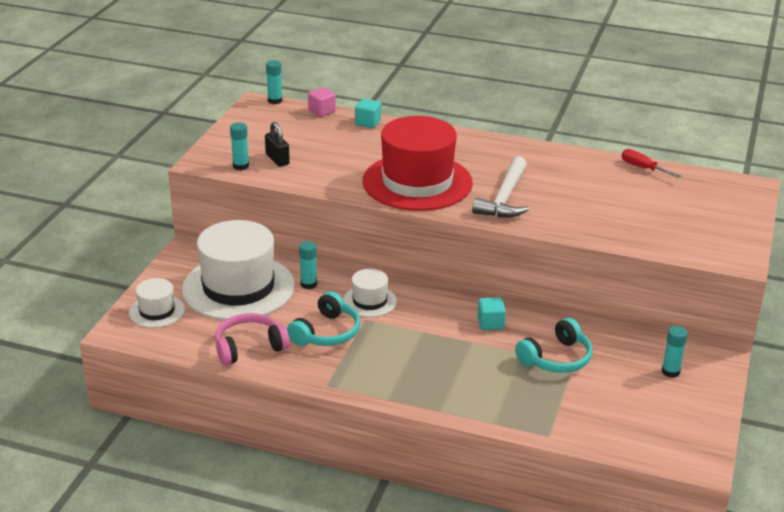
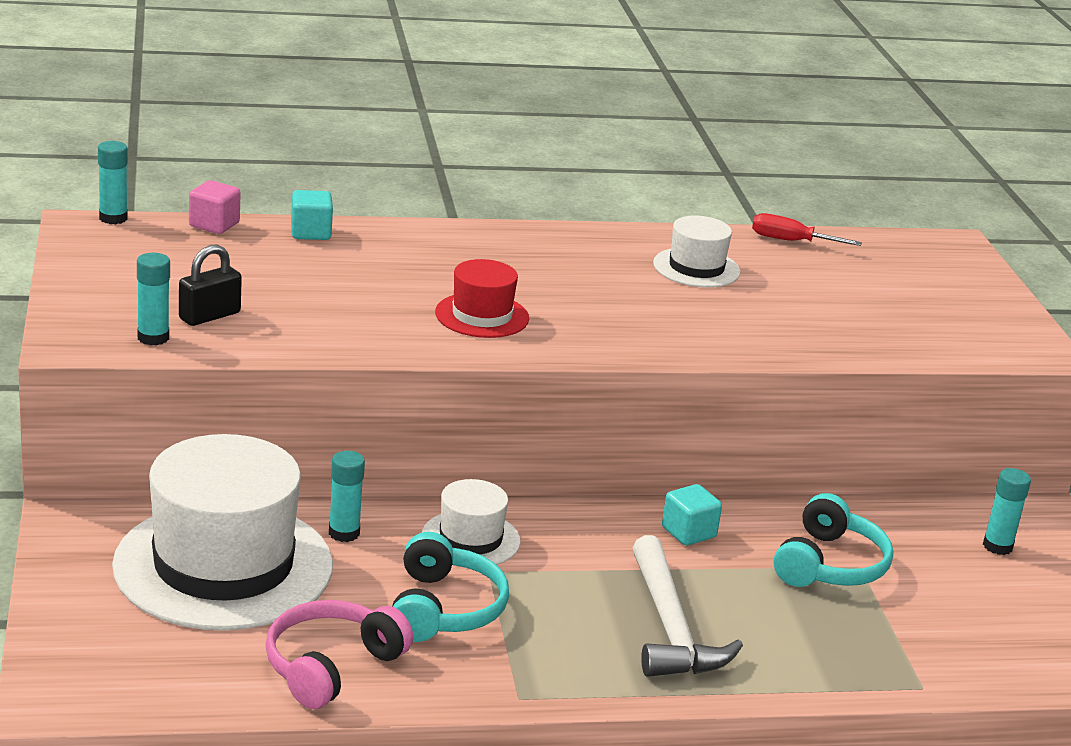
camera: 30 degrees left, 5 degrees down
white hat [129,278,185,328] -> white hat moved to [653,216,741,288]
black padlock [265,122,290,167] -> black padlock turned 75 degrees counterclockwise [179,245,242,326]
red hat [362,116,473,211] -> red hat [435,259,529,338], size x0.48
white hammer [472,156,529,218] -> white hammer moved to [632,535,743,677]

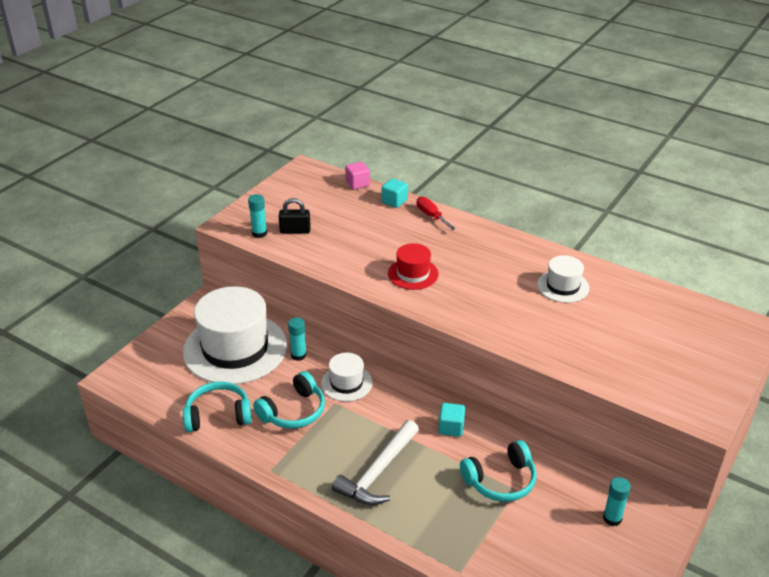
camera: 45 degrees right, 10 degrees up
turquoise glue stick [98,141,128,224] -> none
pink headphones [265,600,413,709] -> turquoise headphones [183,382,252,432]
red screwdriver [752,213,862,246] -> red screwdriver moved to [417,196,456,230]

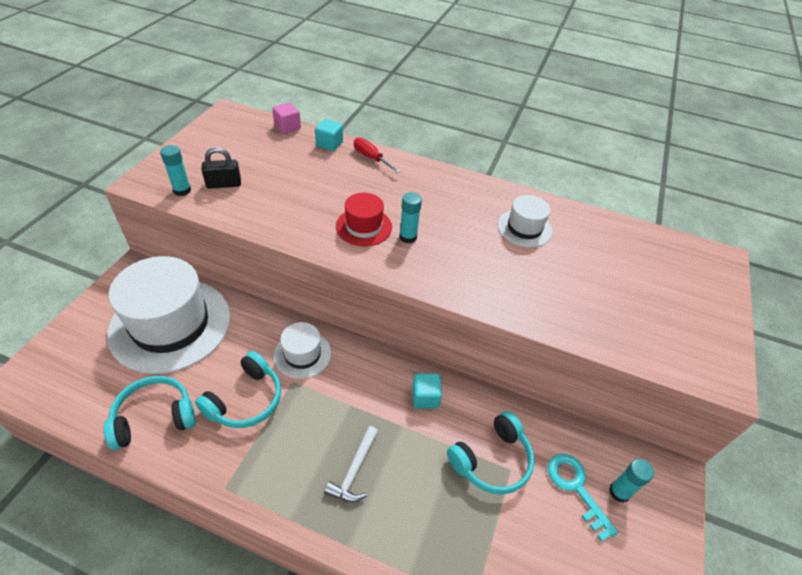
camera: 15 degrees left, 10 degrees up
turquoise glue stick [288,317,307,361] -> turquoise glue stick moved to [399,192,422,244]
white hammer [332,420,419,505] -> white hammer [324,426,378,503], size x0.61
none -> turquoise key [548,454,618,542]

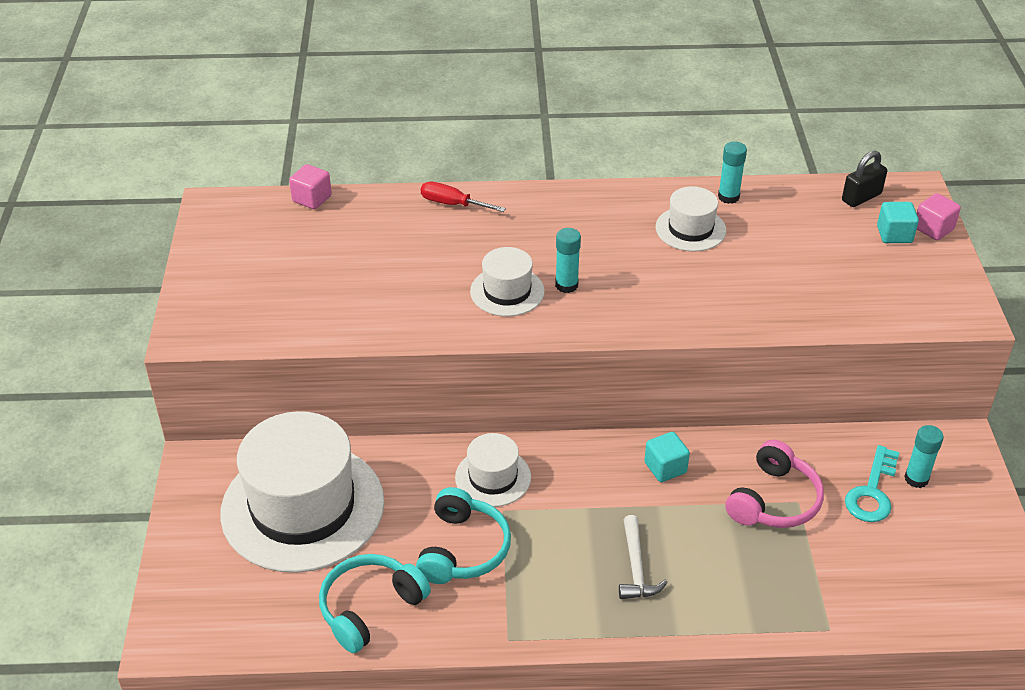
camera: 20 degrees left, 5 degrees down
turquoise glue stick [160,145,191,196] -> turquoise glue stick moved to [718,141,747,204]
black padlock [201,147,241,189] -> black padlock moved to [842,151,887,207]
turquoise cube [315,119,343,151] -> turquoise cube moved to [877,202,919,243]
red hat [336,193,392,247] -> white hat [470,247,545,316]
turquoise headphones [447,411,535,495] -> pink headphones [725,440,824,528]
turquoise key [548,454,618,542] -> turquoise key turned 105 degrees counterclockwise [845,445,900,522]
none -> pink cube [917,193,961,240]

